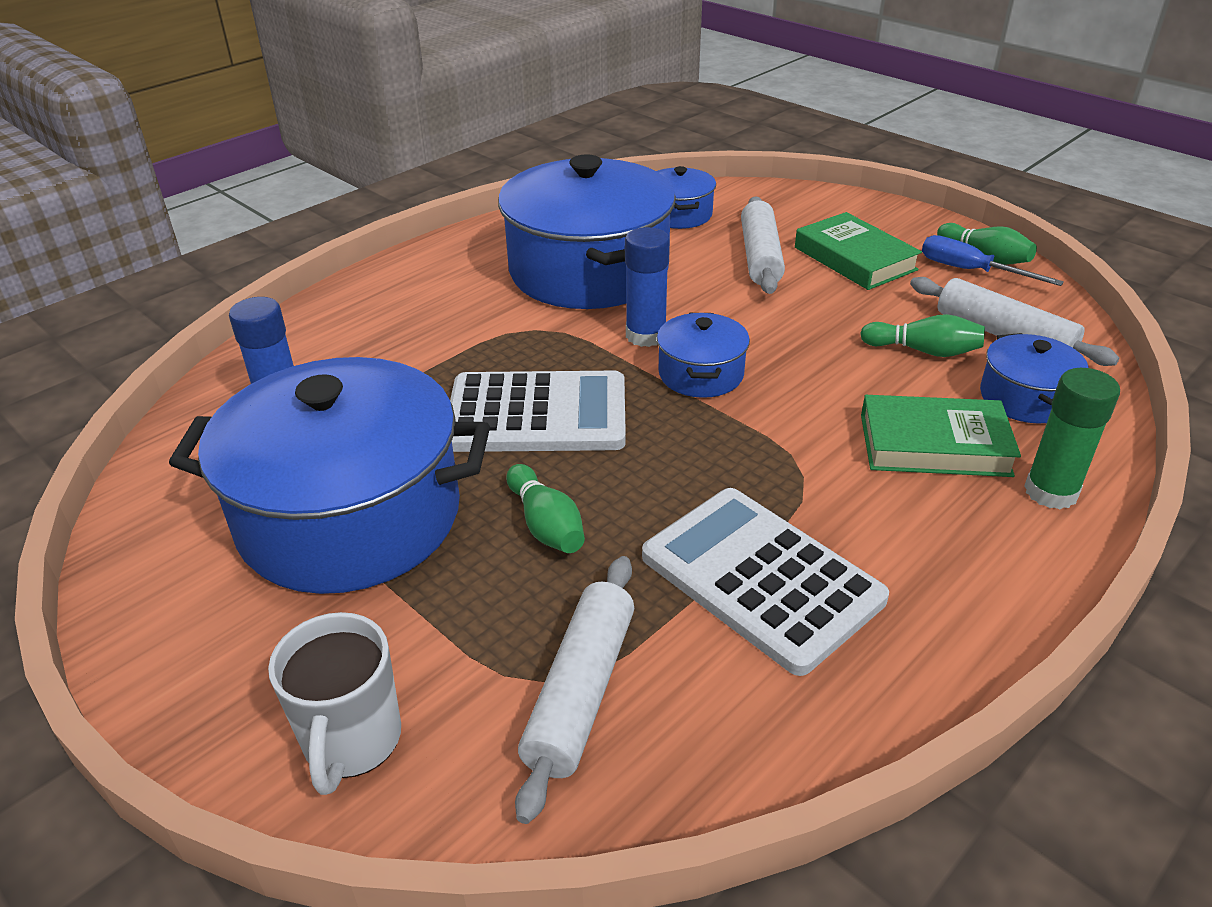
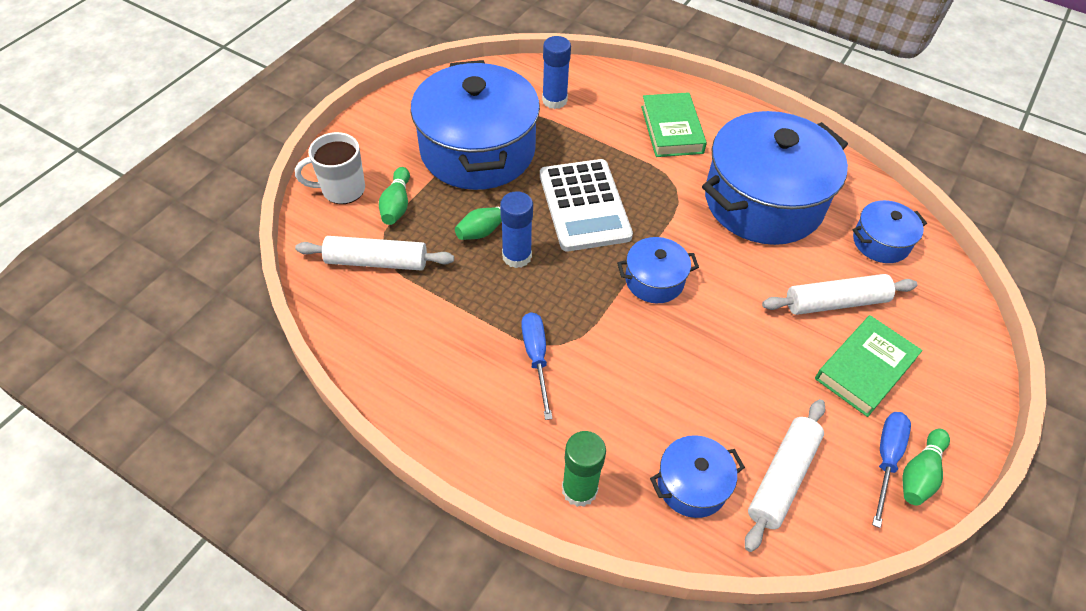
camera: 75 degrees right, 15 degrees up
blue glue stick [625,227,670,347] -> blue glue stick moved to [500,191,533,268]
white calculator [642,488,889,676] -> none
green bowling pin [860,314,985,357] -> green bowling pin moved to [379,167,410,225]
green book [861,395,1021,477] -> green book moved to [641,92,707,157]
none -> blue screwdriver [521,312,553,420]

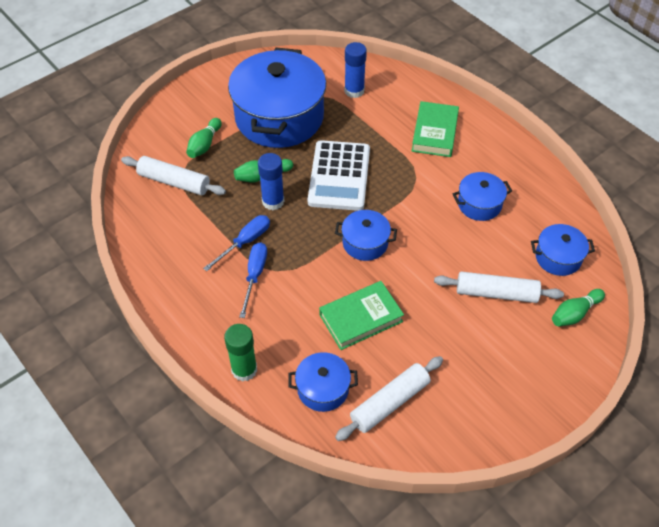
camera: 20 degrees right, 0 degrees up
white mug [295,132,365,204] -> none
blue pot [702,111,848,245] -> blue pot [452,172,512,221], size x0.46
green book [815,315,923,417] -> green book moved to [319,281,404,350]
blue screwdriver [872,412,911,528] -> blue screwdriver moved to [203,215,270,271]
green bowling pin [902,428,950,505] -> green bowling pin moved to [552,289,605,326]

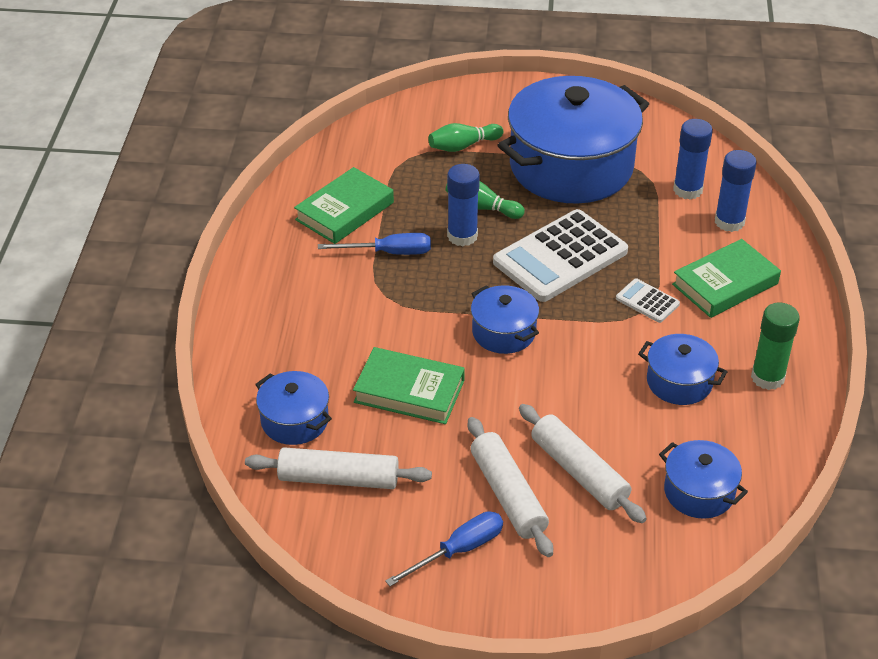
camera: 45 degrees right, 10 degrees down
white rolling pin [121,156,226,195] -> white rolling pin moved to [468,417,553,557]
green glue stick [224,324,257,382] -> green glue stick moved to [751,303,800,390]
blue screwdriver [239,242,267,318] -> blue screwdriver moved to [385,511,503,586]
green bowling pin [552,289,605,326] -> none
none -> green book [294,167,394,244]
none -> white calculator [616,278,680,323]
none -> blue glue stick [715,150,756,232]

